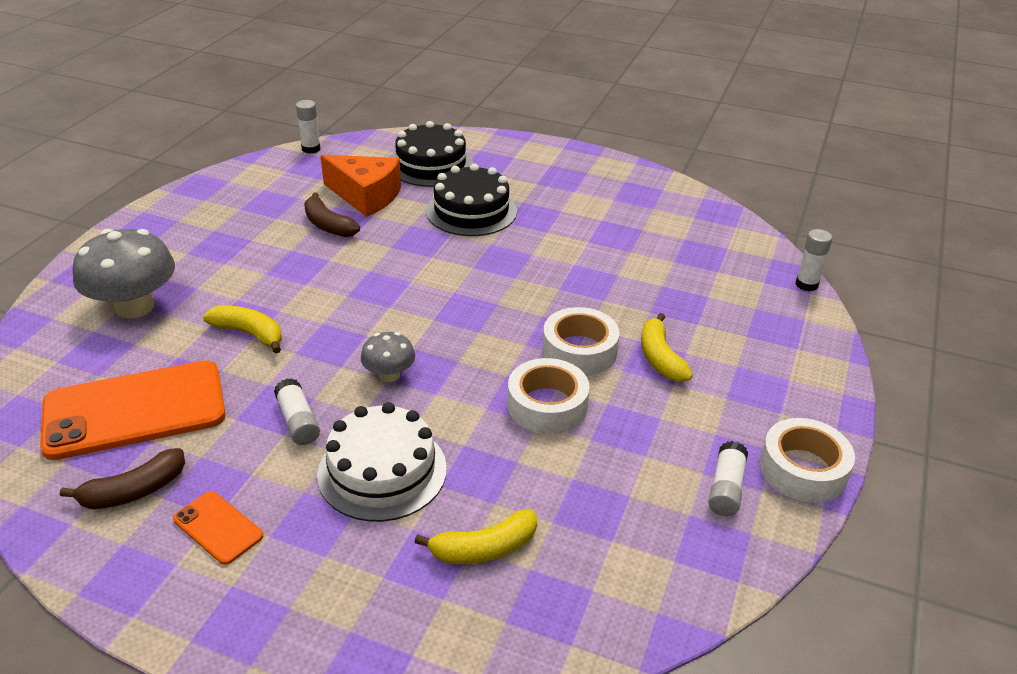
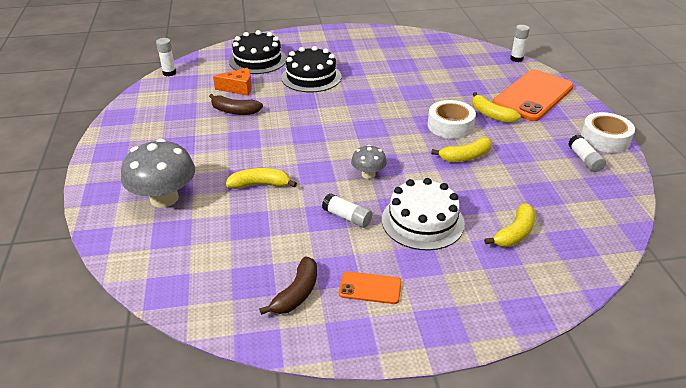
camera: 30 degrees left, 0 degrees up
orange phone [40,361,226,460] -> orange phone moved to [492,69,574,121]
orange cheese [320,155,401,217] -> orange cheese [213,68,252,96], size x0.66
white tape [508,358,590,434] -> yellow banana [431,137,492,162]

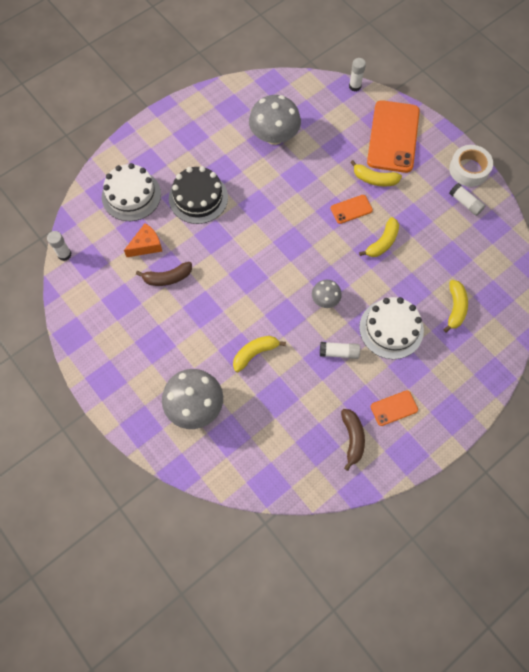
camera: 30 degrees left, 30 degrees up
black cake [229,30,287,74] -> white cake [102,163,161,221]
white tape [428,100,476,139] -> orange phone [330,195,373,224]
none -> grey mushroom [249,95,301,145]

